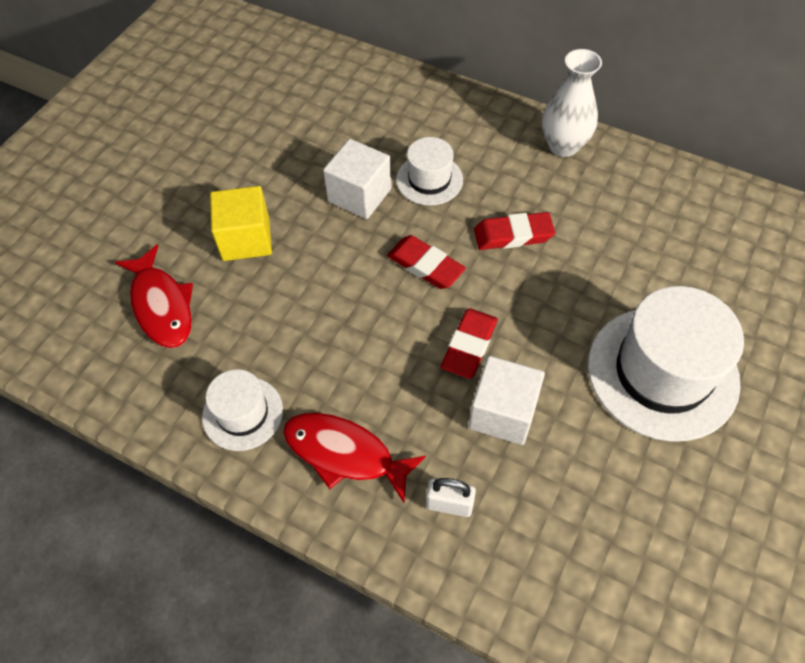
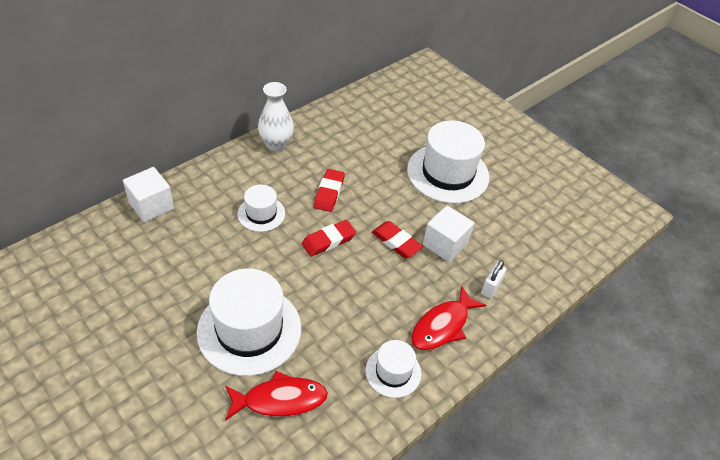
camera: 75 degrees left, 10 degrees down
yellow cube [210,186,272,261] -> white hat [197,269,301,376]
white cube [323,139,392,219] -> white cube moved to [123,167,174,223]

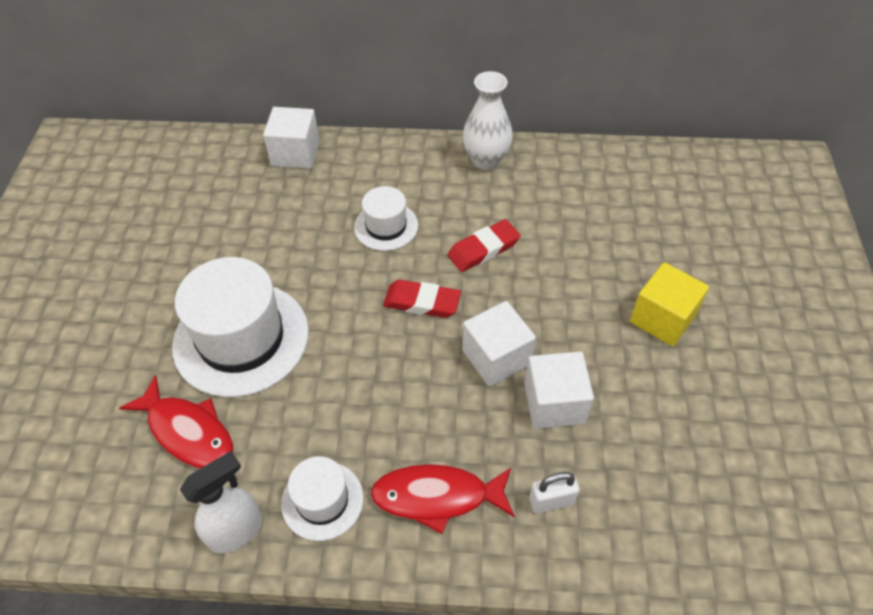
camera: 50 degrees right, 5 degrees up
red eraser [372,221,423,258] -> white cube [462,301,536,387]
white hat [407,121,489,203] -> yellow cube [630,262,709,346]
none -> white spray bottle [180,451,262,554]

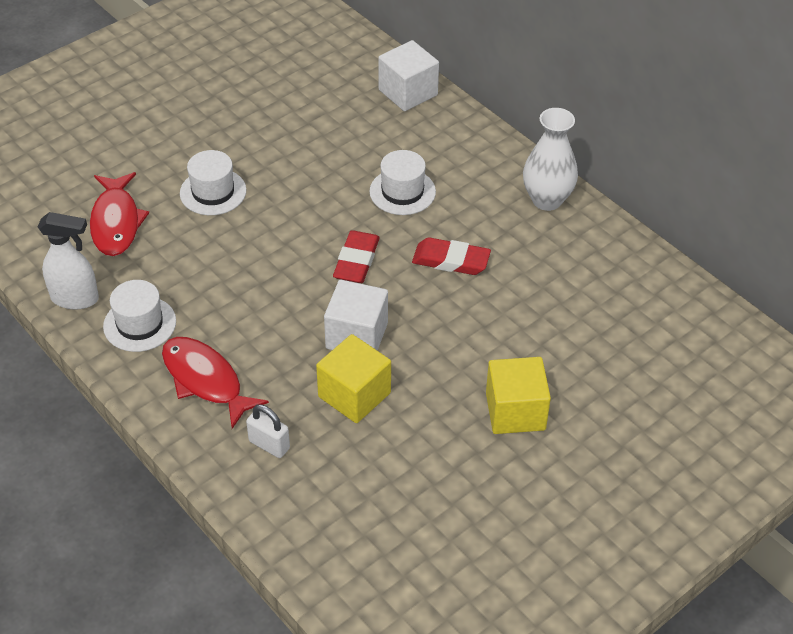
camera: 45 degrees right, 5 degrees down
white hat [172,257,309,397] -> white hat [180,150,246,215], size x0.53
red eraser [383,280,461,318] -> red eraser turned 45 degrees clockwise [333,230,380,283]
white cube [524,351,594,429] -> yellow cube [316,334,391,423]

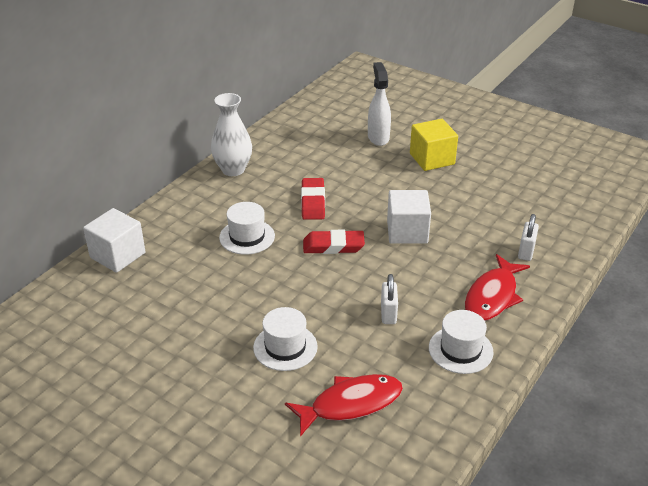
camera: 105 degrees left, 10 degrees down
white spray bottle [38,212,99,310] -> white spray bottle moved to [368,62,391,146]
yellow cube [316,334,391,423] -> none
none -> white padlock [381,274,398,324]

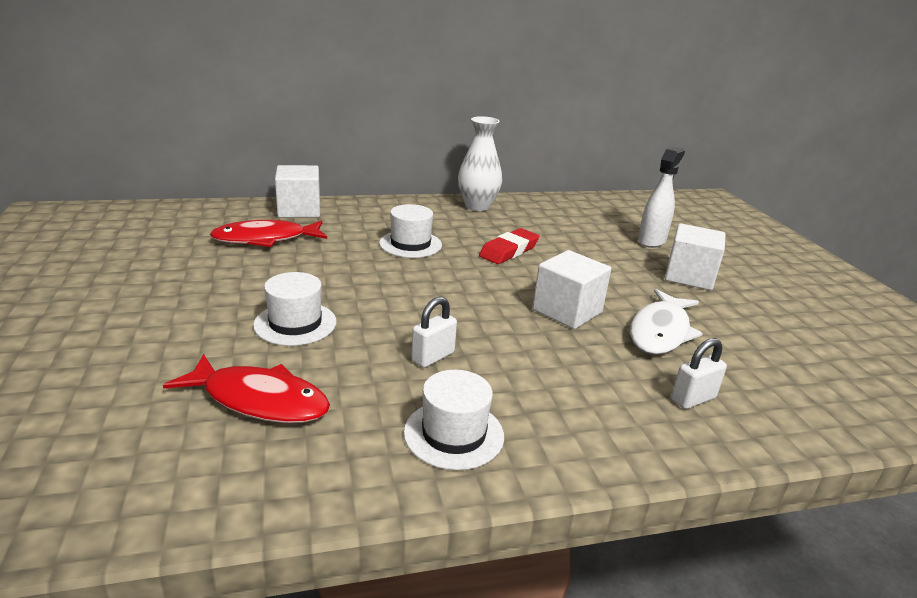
camera: 40 degrees right, 10 degrees down
red eraser [303,230,365,254] -> none
yellow cube [410,119,458,171] -> white cube [665,223,726,290]
red fish [465,254,530,321] -> red fish moved to [210,220,327,247]
none -> white fish [630,289,703,355]

